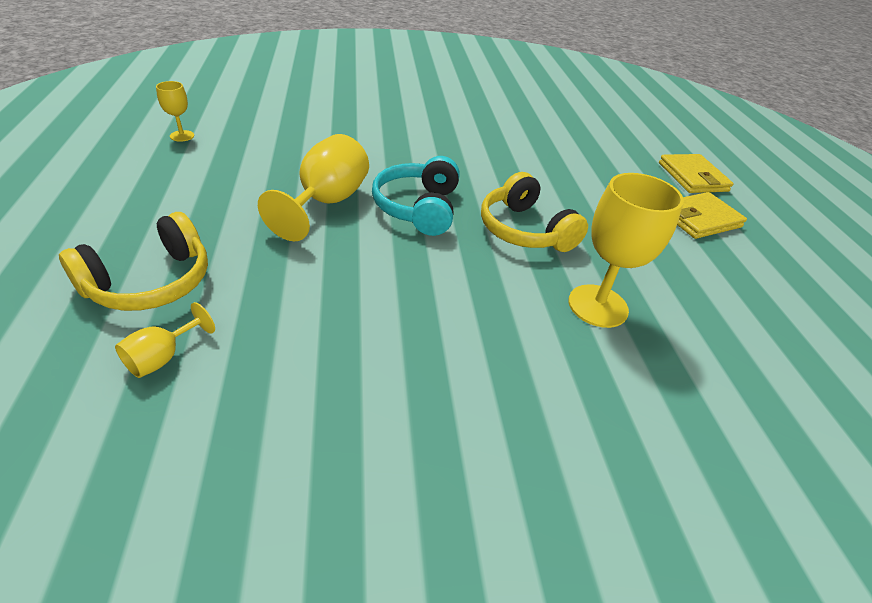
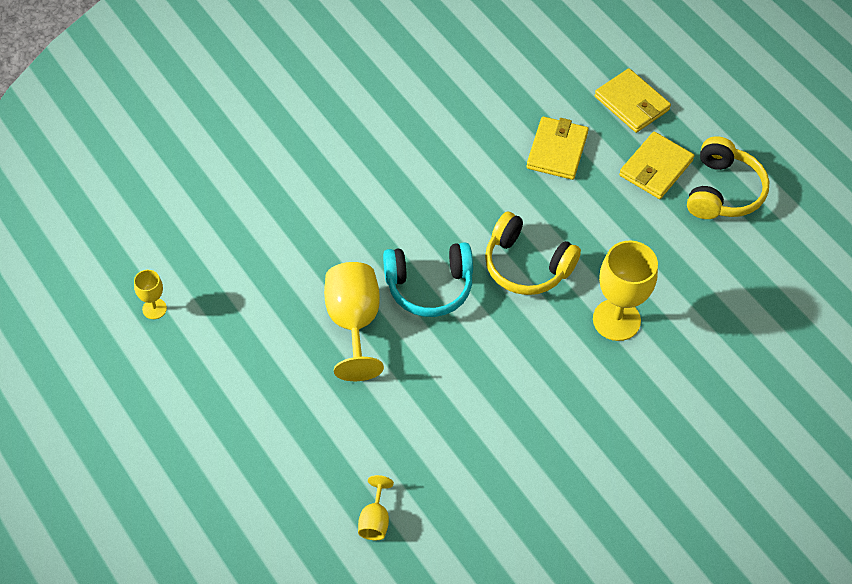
camera: 25 degrees left, 15 degrees up
yellow headphones [59,212,208,311] -> yellow headphones moved to [687,136,769,219]
turquoise headphones [372,156,460,236] -> turquoise headphones turned 75 degrees counterclockwise [383,242,473,317]
none -> yellow wallet [526,116,589,180]

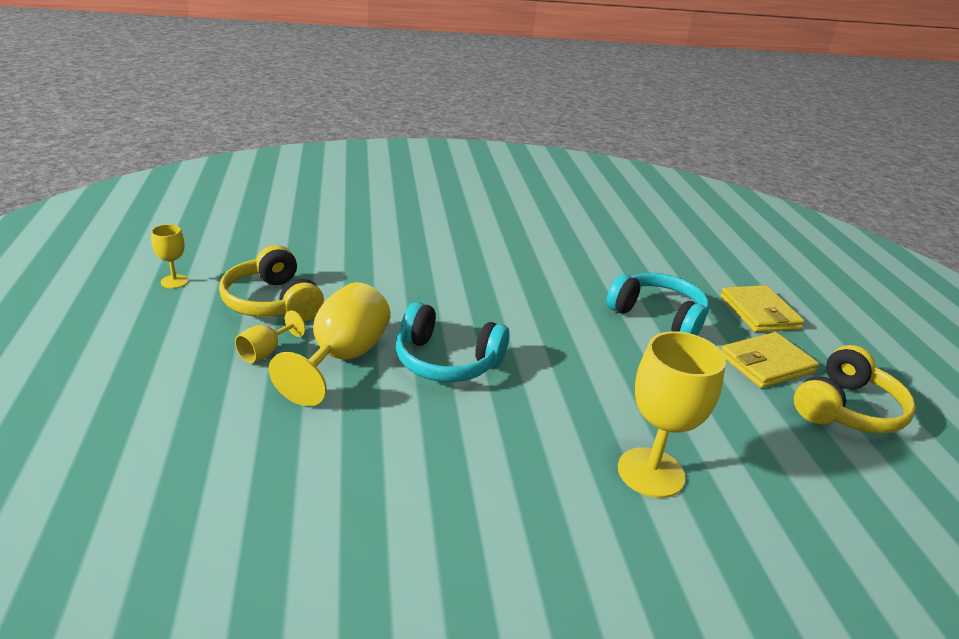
camera: 25 degrees right, 25 degrees down
yellow goblet [358,475,394,540] -> yellow goblet moved to [235,310,306,363]
yellow headphones [485,211,581,295] -> yellow headphones moved to [219,245,324,321]
yellow wallet [526,116,589,180] -> turquoise headphones [606,273,709,336]

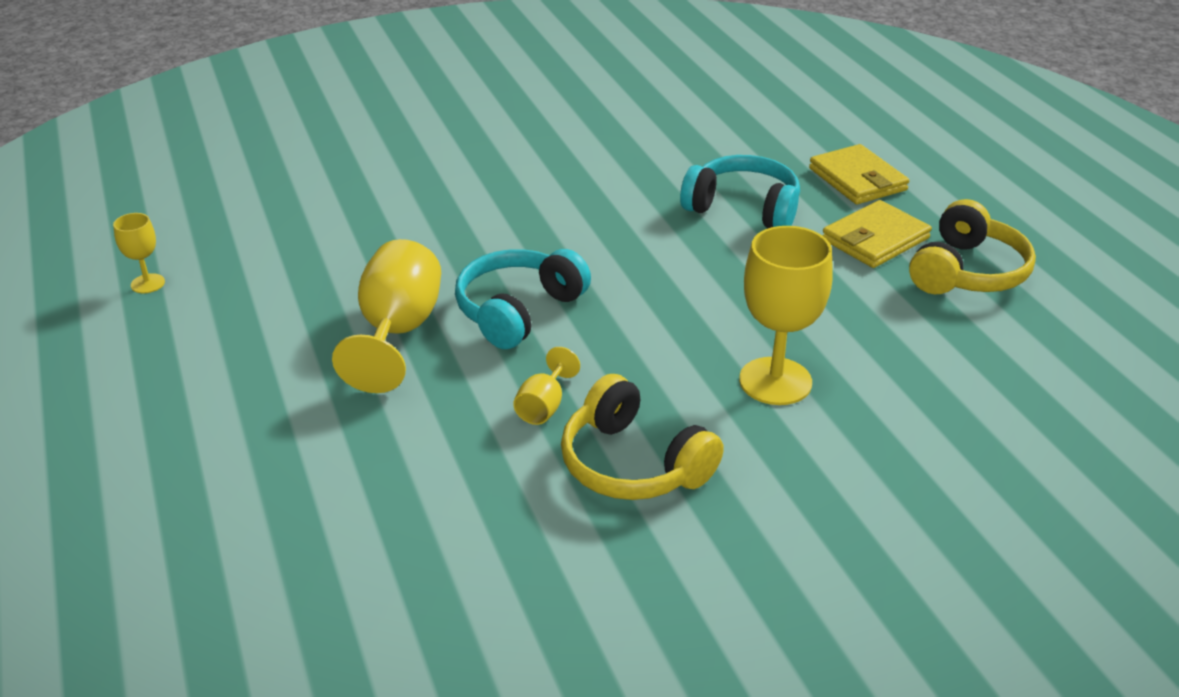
camera: 10 degrees left, 5 degrees up
yellow headphones [219,245,324,321] -> yellow headphones moved to [561,374,724,500]
yellow goblet [235,310,306,363] -> yellow goblet moved to [513,347,580,425]
turquoise headphones [396,302,509,382] -> turquoise headphones turned 120 degrees clockwise [455,249,591,349]

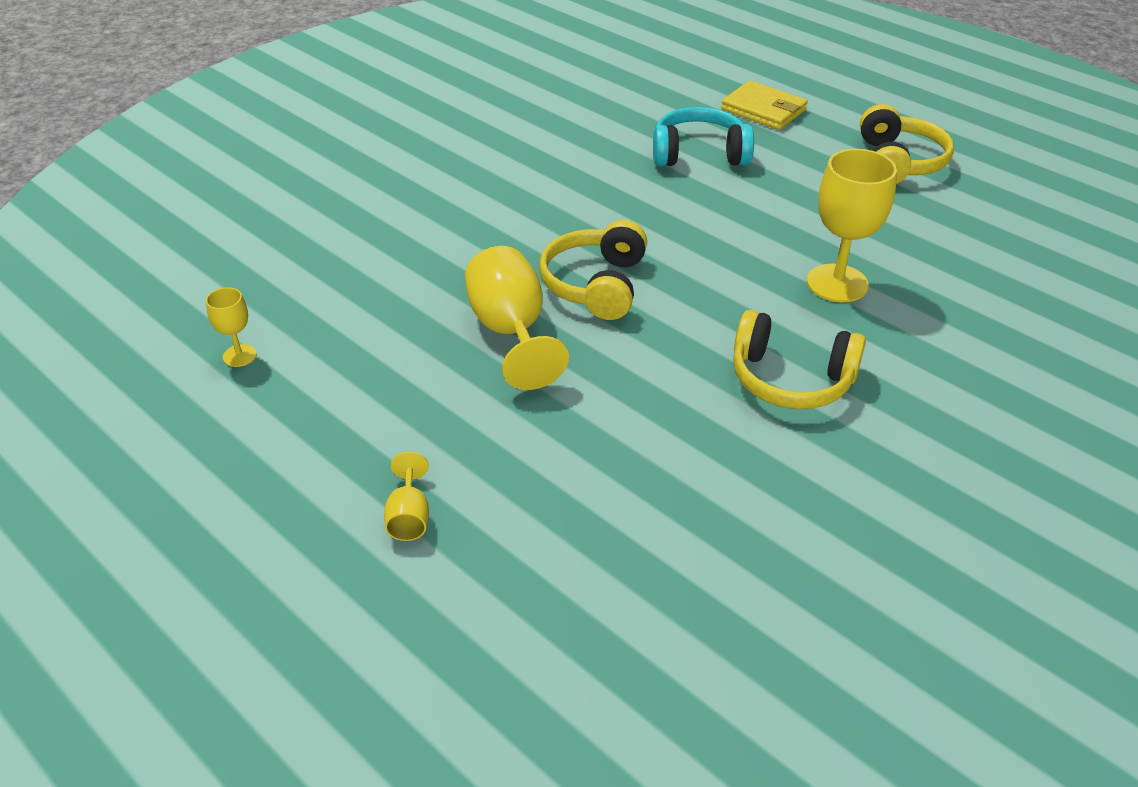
camera: 25 degrees left, 5 degrees up
turquoise headphones [455,249,591,349] -> yellow headphones [539,220,647,320]
yellow goblet [513,347,580,425] -> yellow goblet moved to [384,452,429,541]
yellow wallet [822,200,932,268] -> none

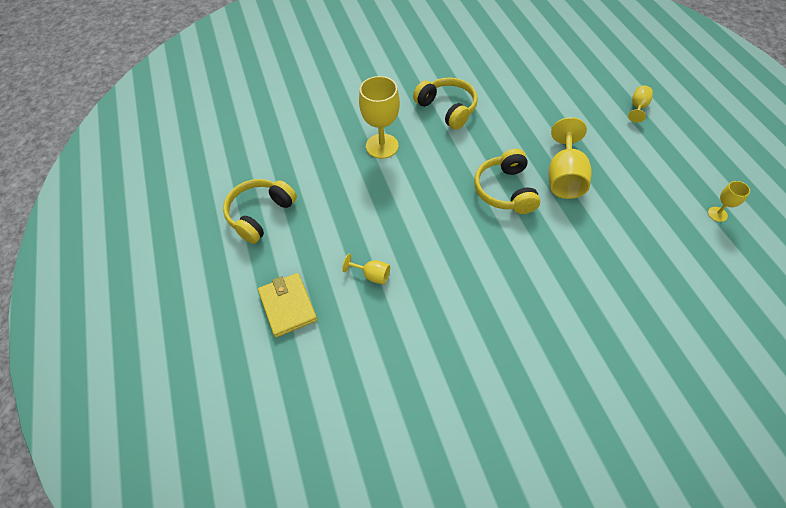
camera: 150 degrees left, 15 degrees up
yellow headphones [539,220,647,320] -> yellow headphones turned 135 degrees clockwise [474,149,540,214]
turquoise headphones [653,107,754,166] -> yellow goblet [342,254,390,284]

